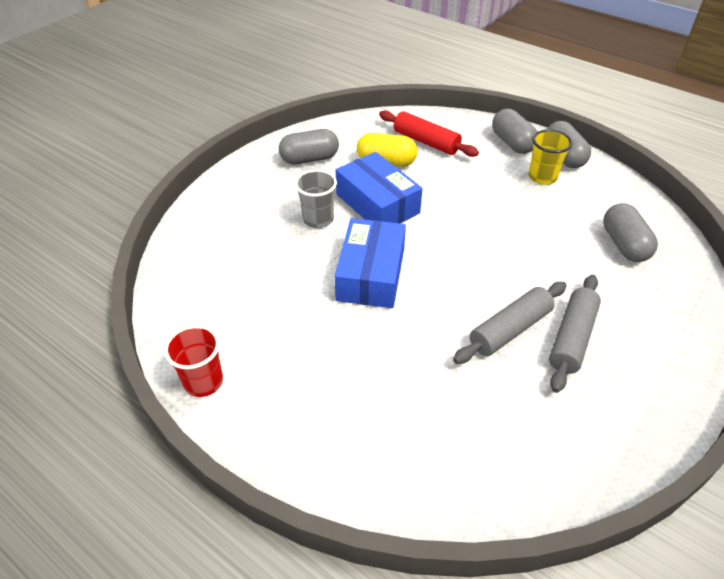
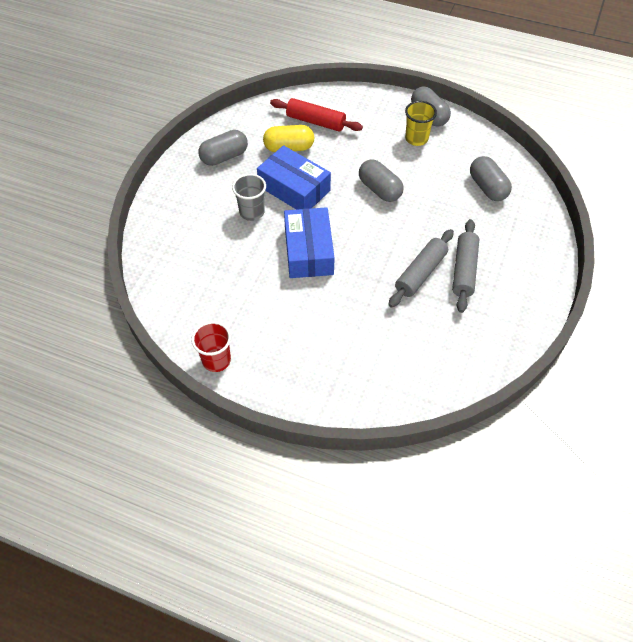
camera: 15 degrees left, 10 degrees up
grey capsule [492,109,538,154] -> grey capsule moved to [359,159,403,202]

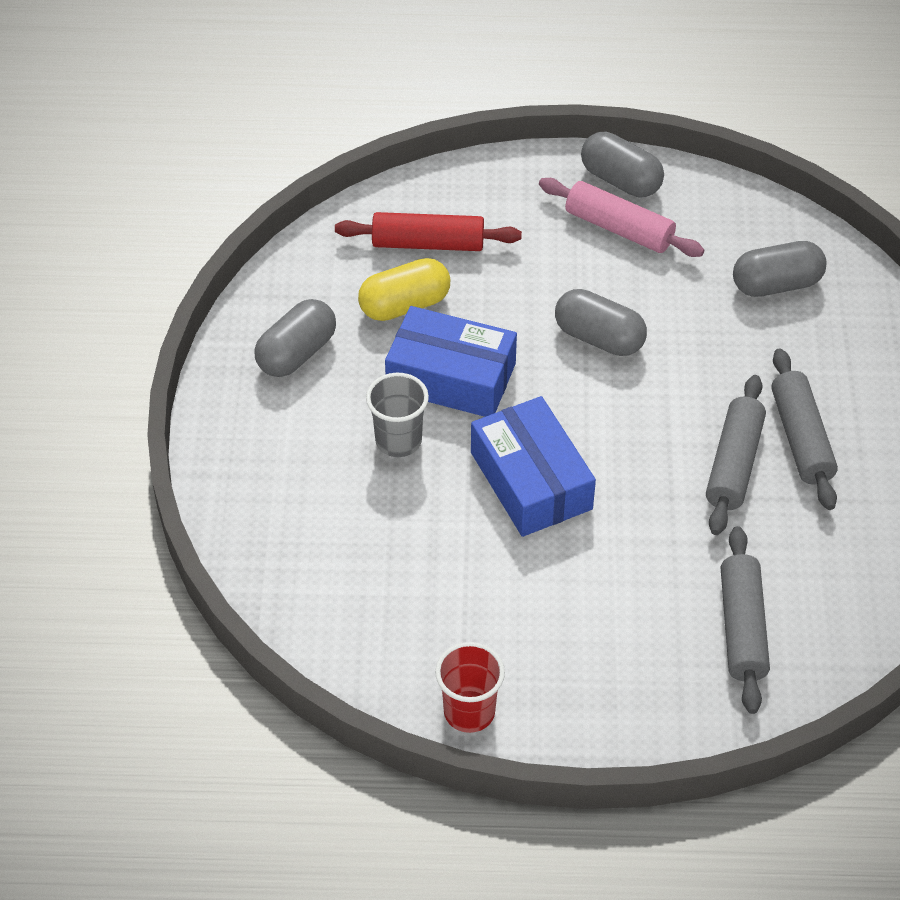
camera: 20 degrees left, 5 degrees down
yellow cup [405,101,437,146] -> pink rolling pin [539,178,704,257]
grey capsule [470,156,512,201] -> grey capsule turned 60 degrees counterclockwise [733,241,827,297]
none -> grey rolling pin [721,526,770,714]

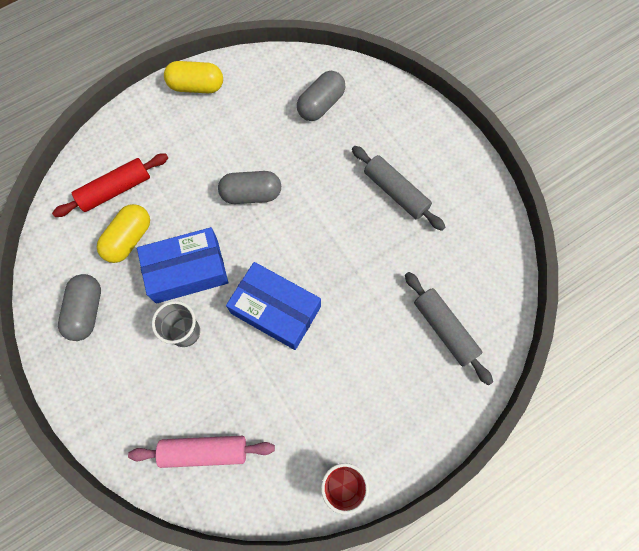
camera: 35 degrees left, 20 degrees up
pink rolling pin [539,178,704,257] -> pink rolling pin moved to [128,436,275,468]
grey capsule [581,132,664,197] -> yellow capsule [164,61,223,93]
grey rolling pin [706,375,766,535] -> none

